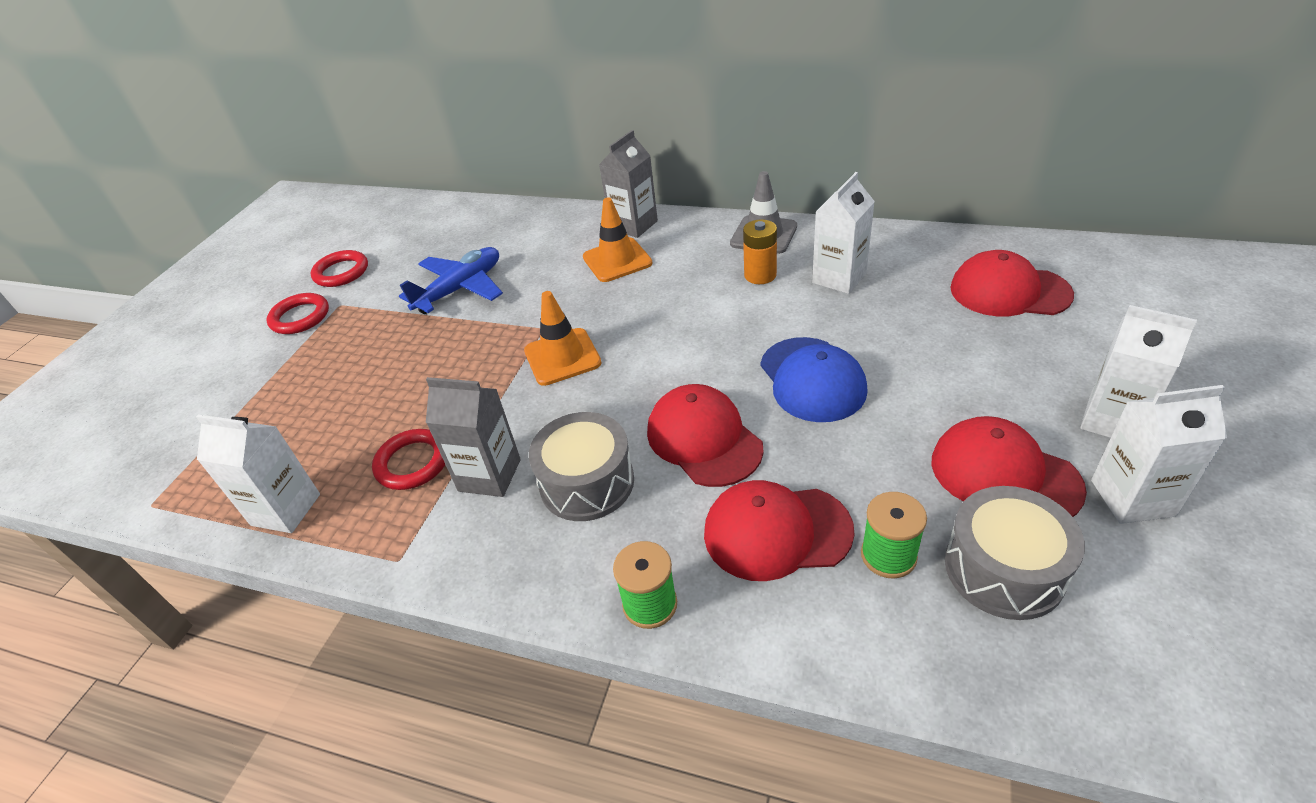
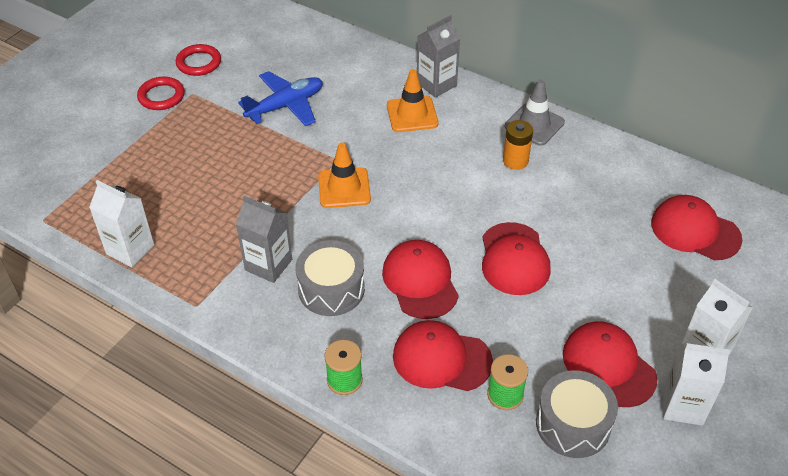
camera: 10 degrees right, 5 degrees up
red ring [372,429,445,490] -> none
blue cap [760,337,868,422] -> red cap [482,222,551,295]
white carton [812,172,875,294] -> none

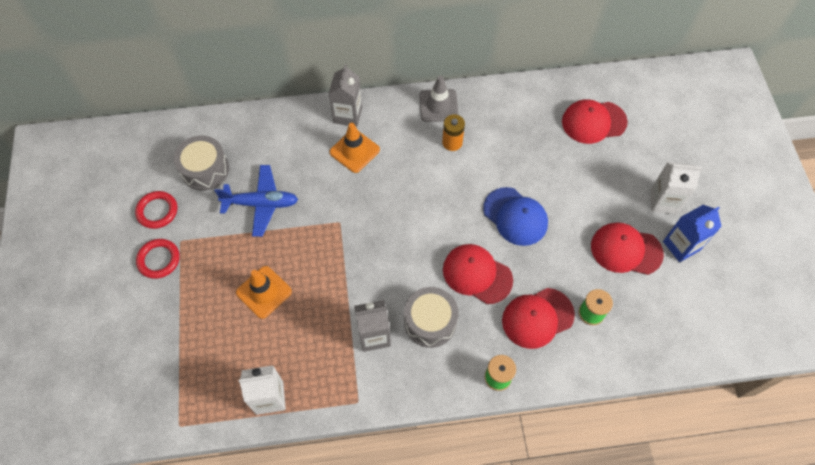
camera: 40 degrees left, 15 degrees up
blue plane [238,71,323,126] -> blue plane turned 75 degrees clockwise [214,165,298,237]
orange traffic cone [318,143,371,208] -> orange traffic cone moved to [236,266,292,319]
red cap [482,222,551,295] -> blue cap [483,187,548,246]
grey drum [536,370,618,458] -> grey drum moved to [174,135,229,191]
white carton [663,342,730,426] -> blue carton [663,205,722,262]

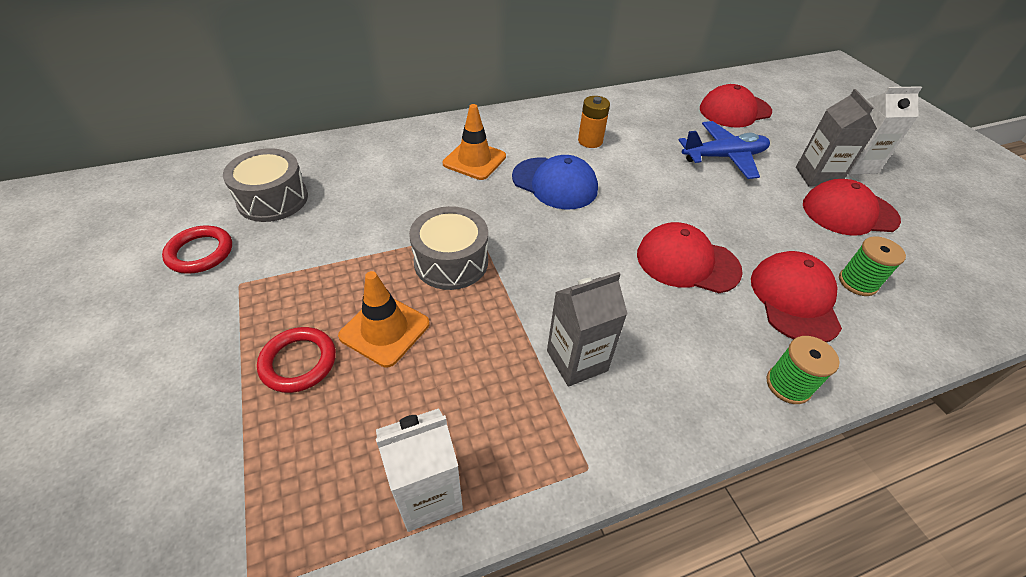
camera: 15 degrees left, 15 degrees down
red ring [136,239,180,279] -> red ring moved to [257,327,336,393]
blue plane [214,165,298,237] -> blue plane moved to [679,121,770,179]
grey carton [329,64,362,127] -> grey carton moved to [796,89,877,187]
grey drum [404,287,458,348] -> grey drum moved to [409,206,488,290]
grey traffic cone [419,76,459,122] -> none
blue cap [483,187,548,246] -> blue cap moved to [512,155,598,209]
red cap [502,288,575,349] -> red cap turned 135 degrees clockwise [751,251,842,342]
blue carton [663,205,722,262] -> none

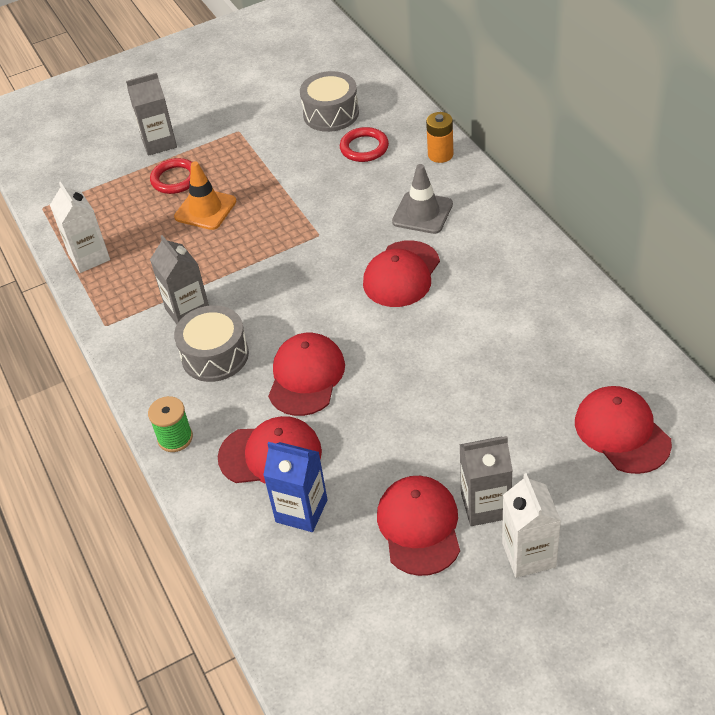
camera: 90 degrees right, 0 degrees up
red ring [162,225,232,274] -> red ring moved to [340,127,389,162]
grey drum [409,206,488,290] -> grey drum moved to [174,305,249,382]
orange traffic cone [443,104,506,180] -> grey traffic cone [392,164,453,234]
blue cap [512,155,598,209] -> red cap [363,240,440,307]
orange battery [578,96,610,148] -> orange battery moved to [426,112,454,163]
blue plane [679,121,770,179] -> none
green spool [839,236,906,296] -> blue carton [263,442,328,532]
none -> grey carton [126,73,177,156]

